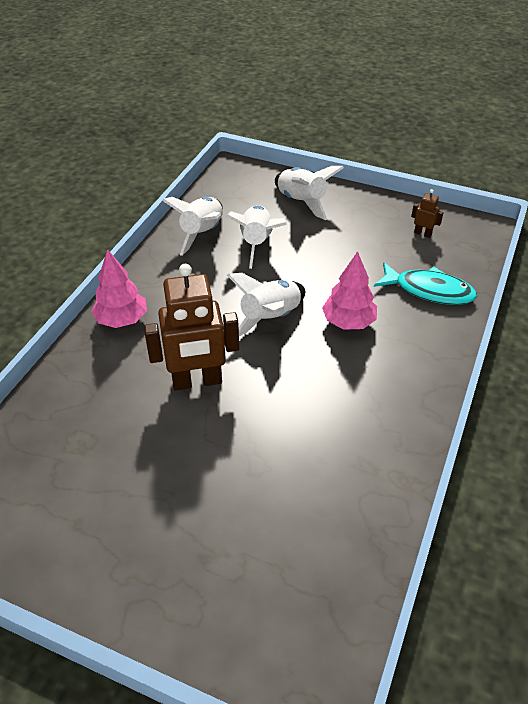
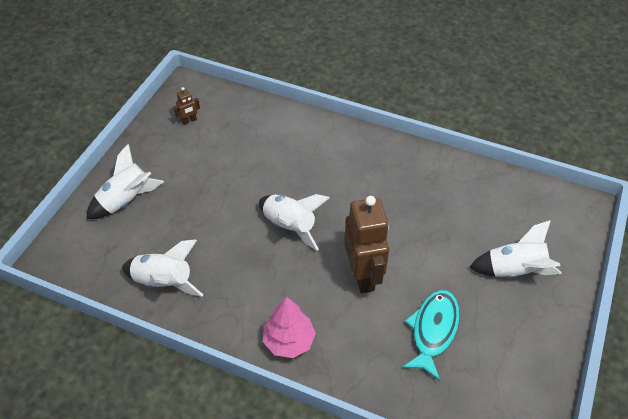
camera: 90 degrees left, 5 degrees up
white rocket [226,206,287,269] -> white rocket moved to [469,220,562,278]
pink tree [322,251,377,330] -> none
turquoise fish [374,262,477,305] -> turquoise fish moved to [402,290,460,381]
brown robot [411,189,444,238] -> brown robot turned 150 degrees counterclockwise [174,87,200,125]

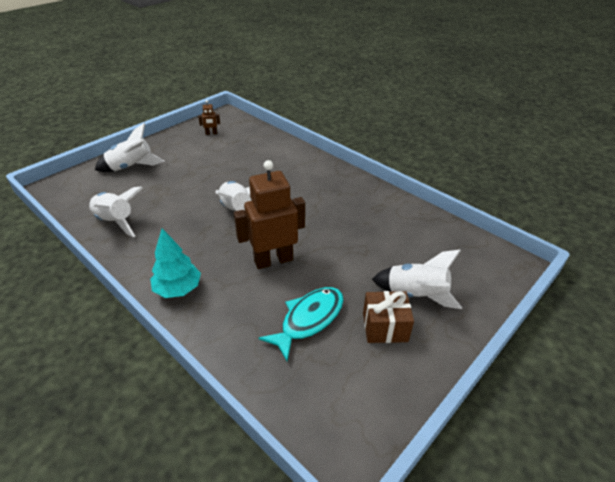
camera: 20 degrees right, 10 degrees down
pink tree [263,297,316,358] -> turquoise tree [150,229,201,298]
brown robot [344,196,389,293] -> brown robot turned 120 degrees counterclockwise [234,160,305,269]
none -> brown gift [363,291,414,343]

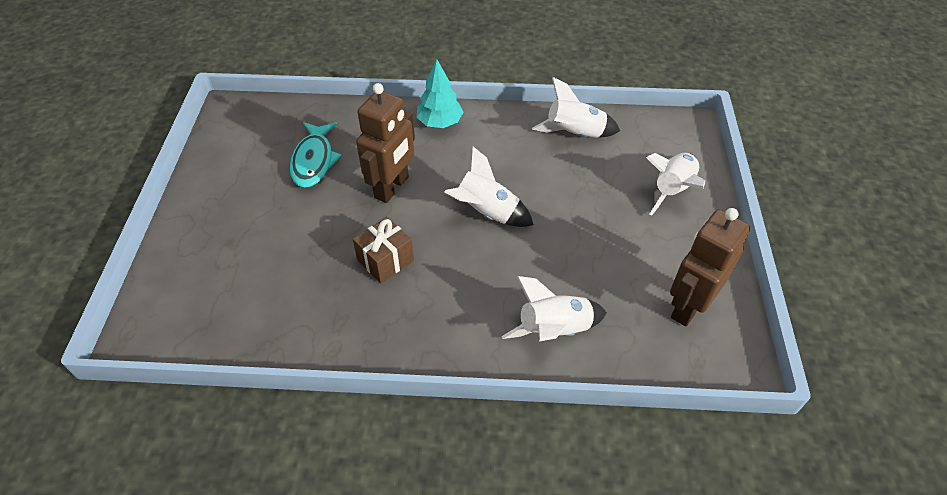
camera: 140 degrees right, 10 degrees up
brown robot [198,100,220,135] -> brown robot [670,208,750,326], size x2.33
brown gift [363,291,414,343] -> brown gift moved to [353,217,414,283]
white rocket [372,250,462,309] -> white rocket moved to [502,276,607,341]

